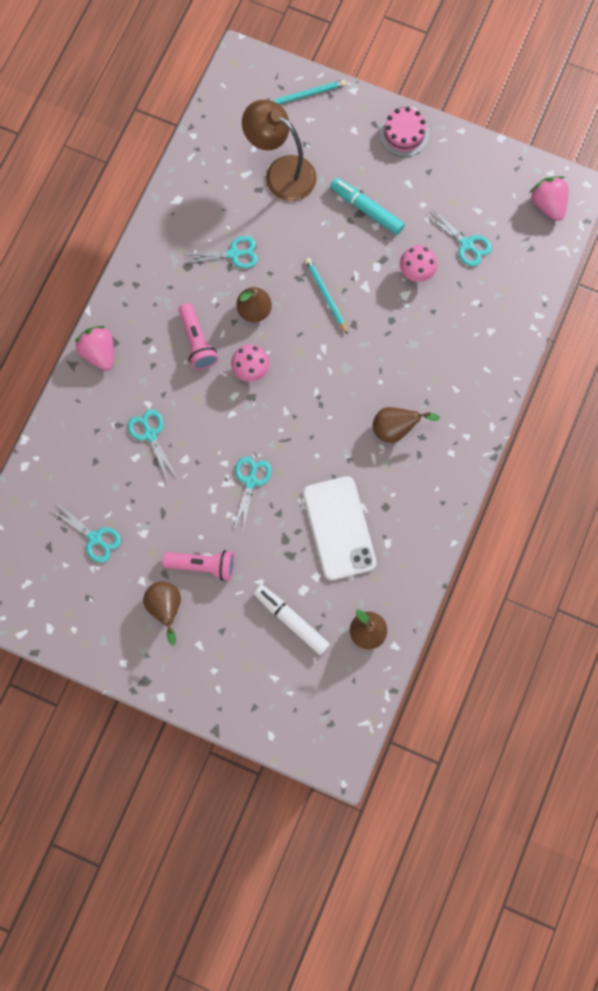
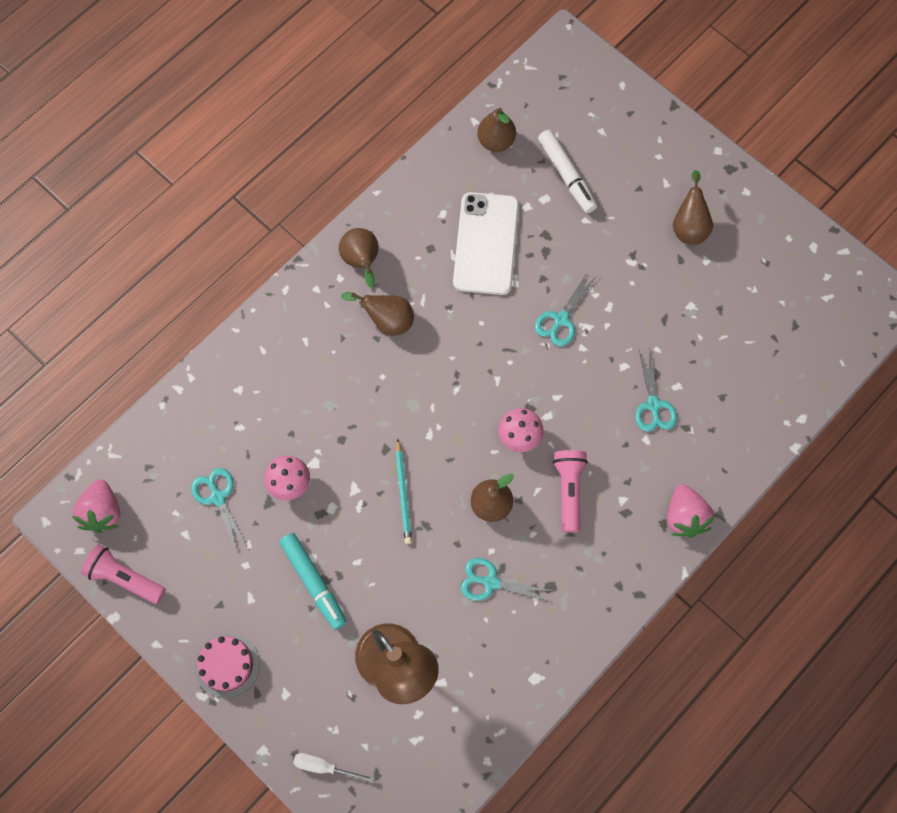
camera: 160 degrees left, 5 degrees down
turquoise scissors [51,504,121,563] -> none
pink flashlight [162,550,234,581] -> pink flashlight moved to [81,545,166,604]
turquoise pencil [272,80,346,104] -> white screwdriver [293,753,375,783]
none -> brown pear [339,228,379,288]

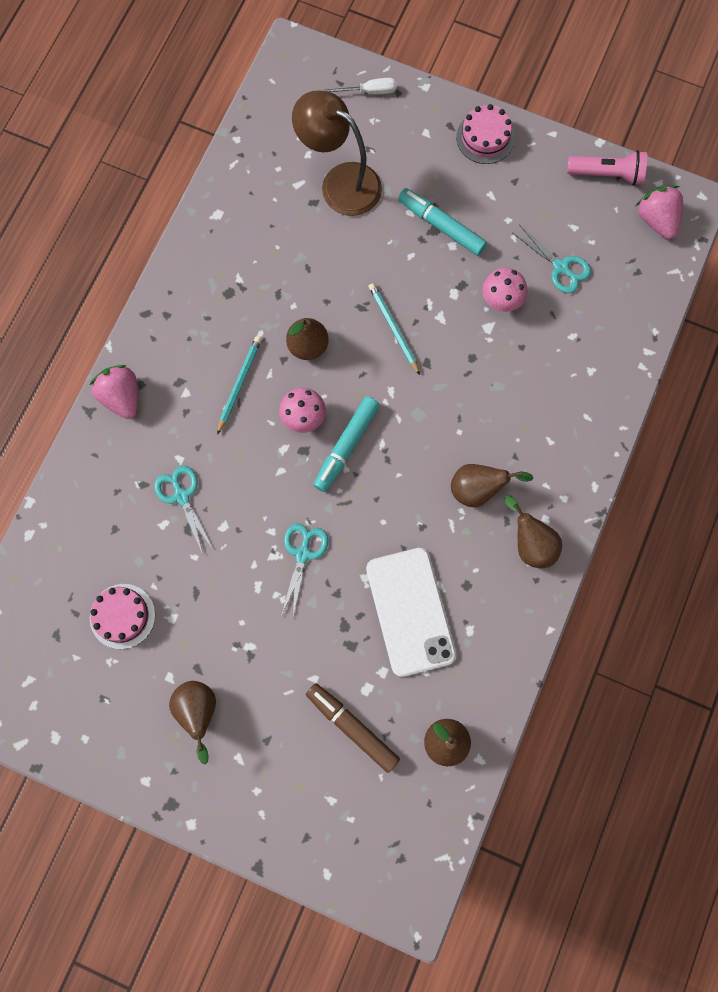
camera: 160 degrees right, 5 degrees up
turquoise scissors [461,558,552,602] -> none
white marker [538,130,597,213] -> brown marker [306,683,400,773]
pink flashlight [553,450,588,532] -> turquoise pencil [217,336,262,435]
none -> pink cake [90,584,155,649]
none -> turquoise marker [313,396,380,492]

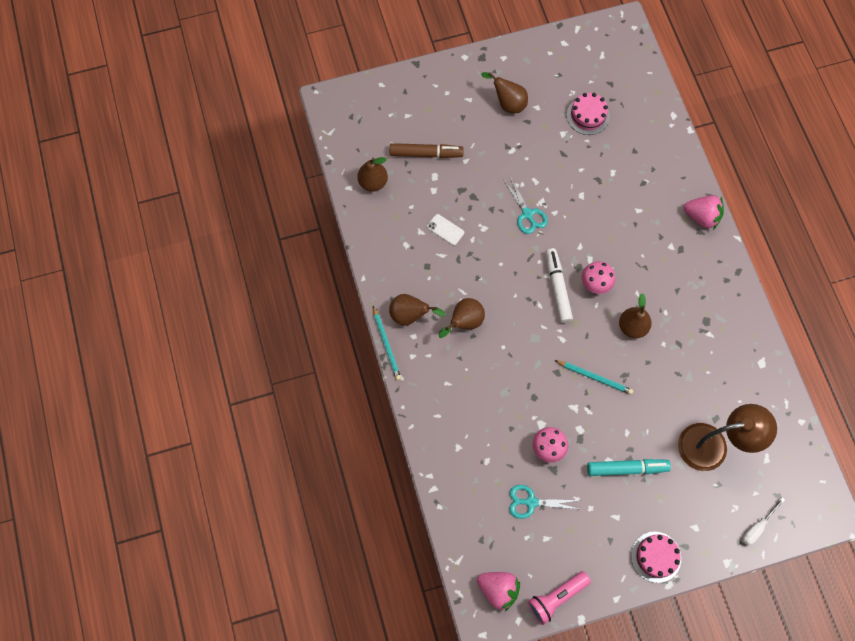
camera: 140 degrees right, 5 degrees down
turquoise scissors [154,466,213,554] -> none
turquoise pencil [217,336,262,435] -> turquoise pencil moved to [373,306,401,381]
turquoise marker [313,396,380,492] -> white marker [546,248,573,323]
white phone [366,548,456,677] -> white phone [427,214,464,246], size x0.43

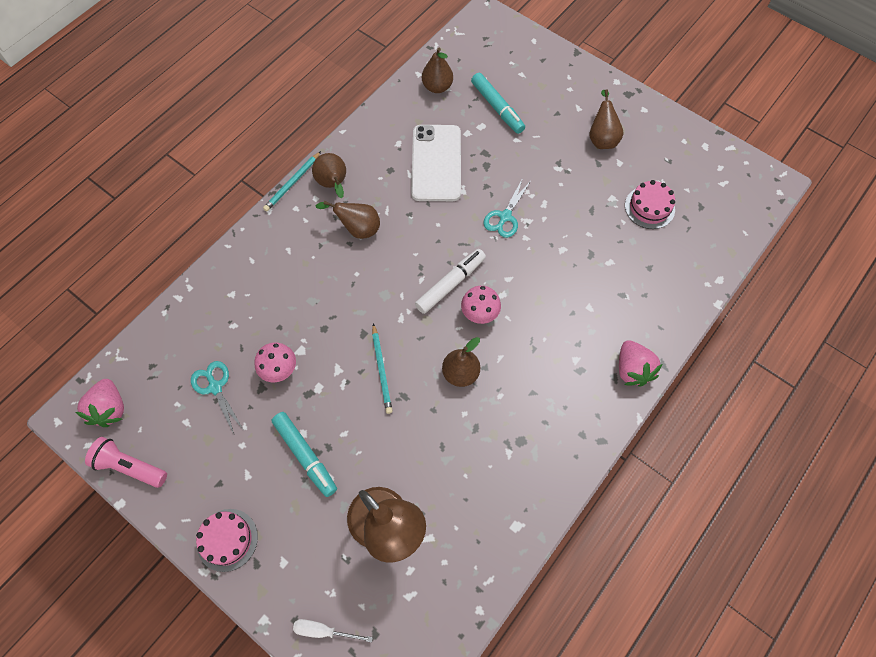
camera: 55 degrees right, 5 degrees down
brown marker [390,143,464,158] -> turquoise marker [471,73,525,134]
white phone [427,214,464,246] -> white phone [411,125,461,201], size x2.34

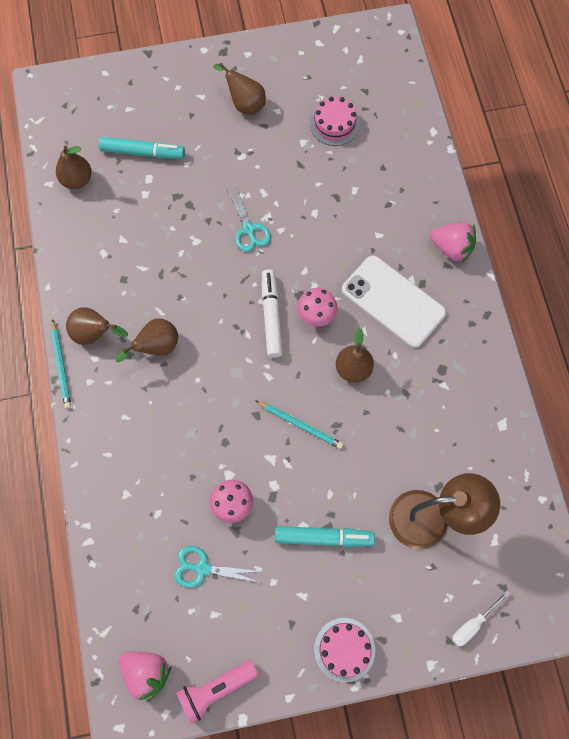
camera: 50 degrees left, 5 degrees up
white phone [411,125,461,201] -> white phone moved to [342,255,446,348]

